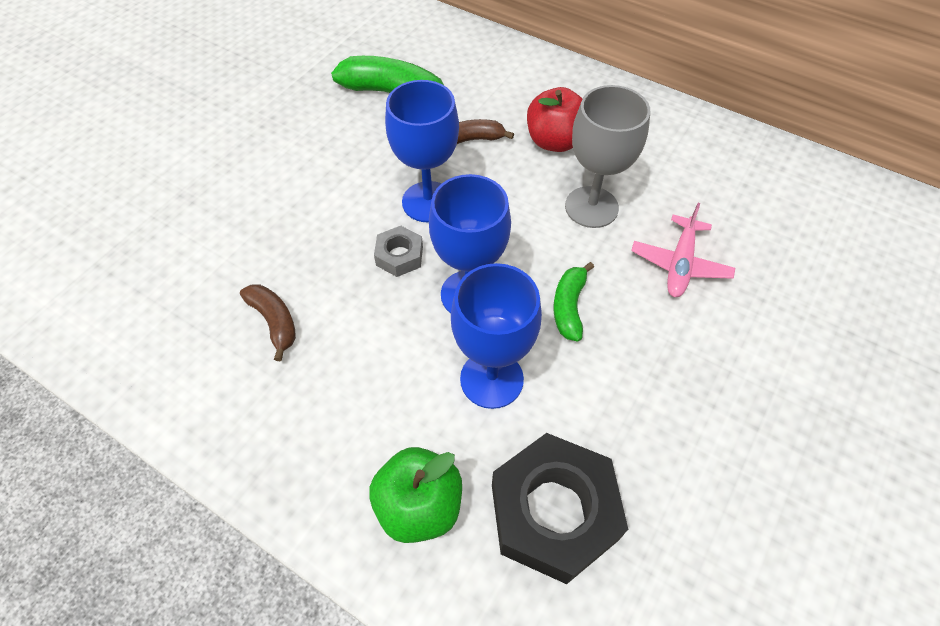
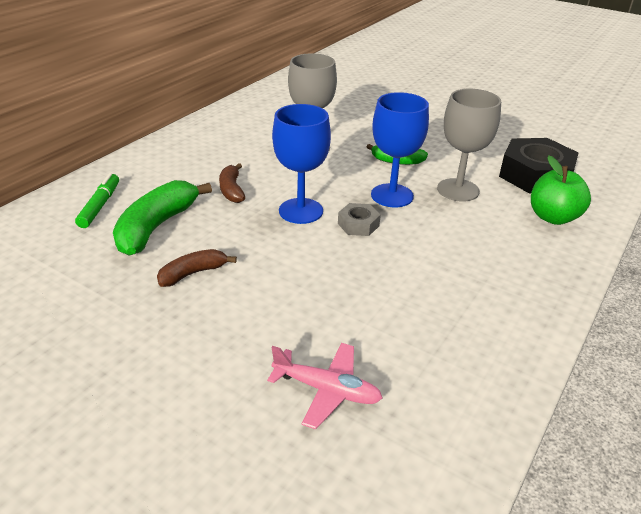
camera: 90 degrees left, 20 degrees down
brown banana [240,284,296,361] -> brown banana moved to [157,249,237,287]
blue goblet [451,263,542,409] -> grey goblet [437,89,501,202]
red apple [527,87,582,152] -> none
pink plane [631,203,735,297] -> pink plane moved to [267,343,382,430]
none -> green marker [75,173,119,228]

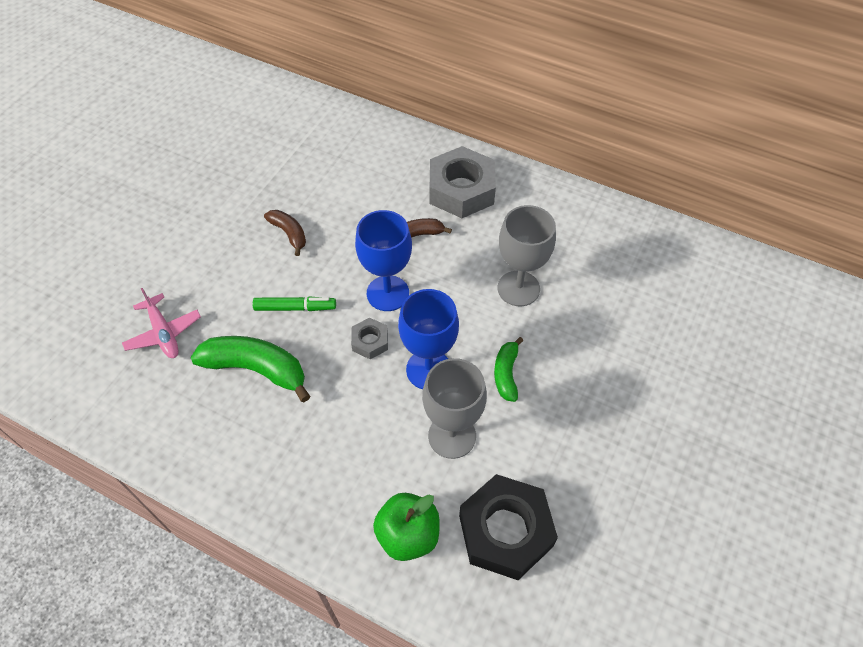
camera: 85 degrees right, 20 degrees up
green marker [75,173,119,228] -> green marker moved to [253,297,336,311]
green banana [113,180,212,256] -> green banana moved to [191,336,310,402]
pink plane [267,343,382,430] -> pink plane turned 45 degrees counterclockwise [122,288,201,358]
none -> grey nut [430,146,496,218]

